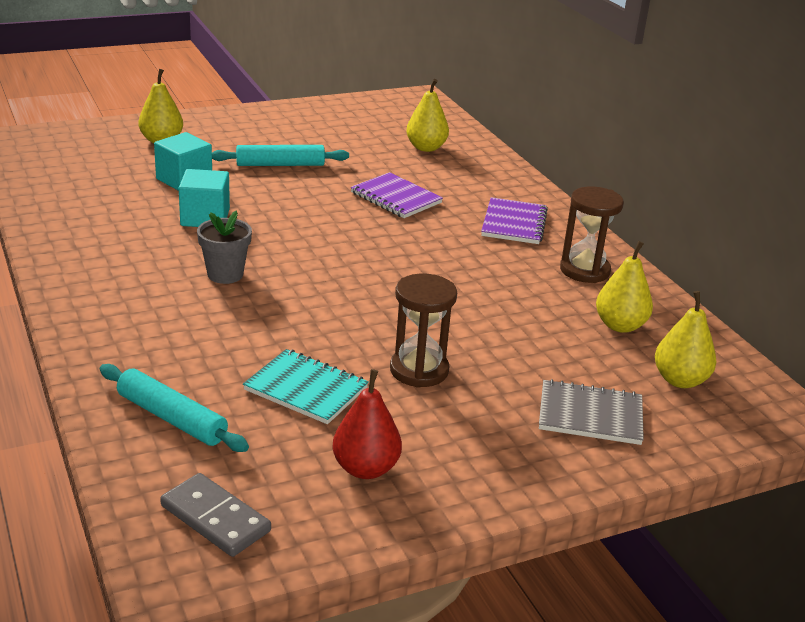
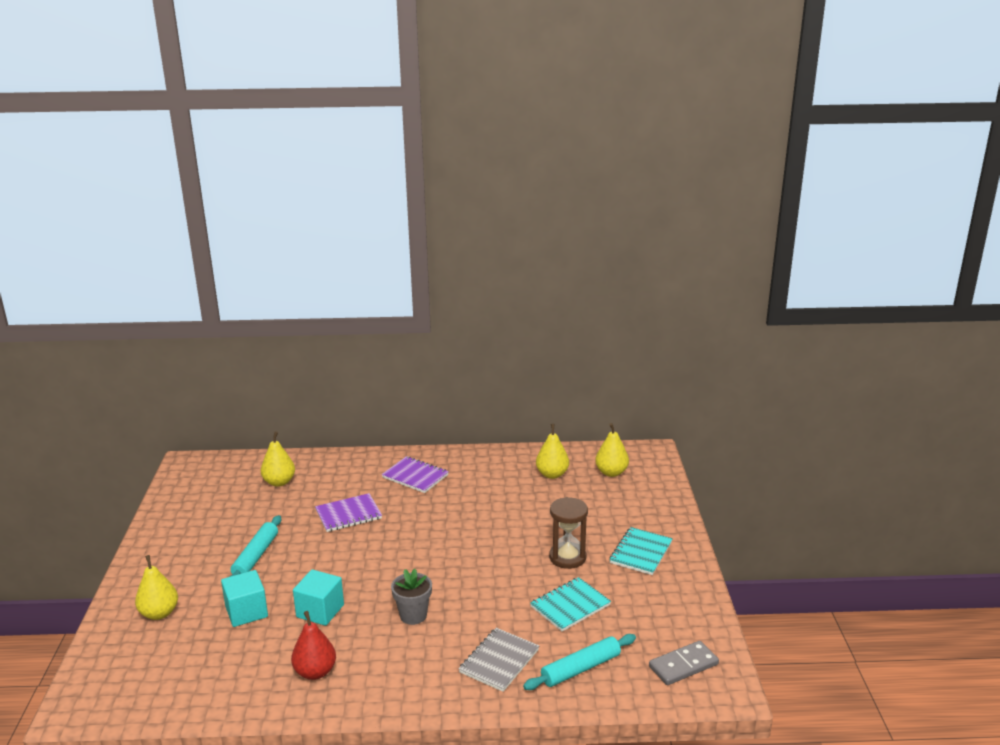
camera: 65 degrees left, 5 degrees down
red pear [332,369,402,479] -> red pear moved to [291,611,336,680]
grey notebook [539,379,644,445] -> grey notebook moved to [459,628,539,692]
brown hourglass [560,186,624,283] -> none
none -> turquoise notebook [609,527,673,575]

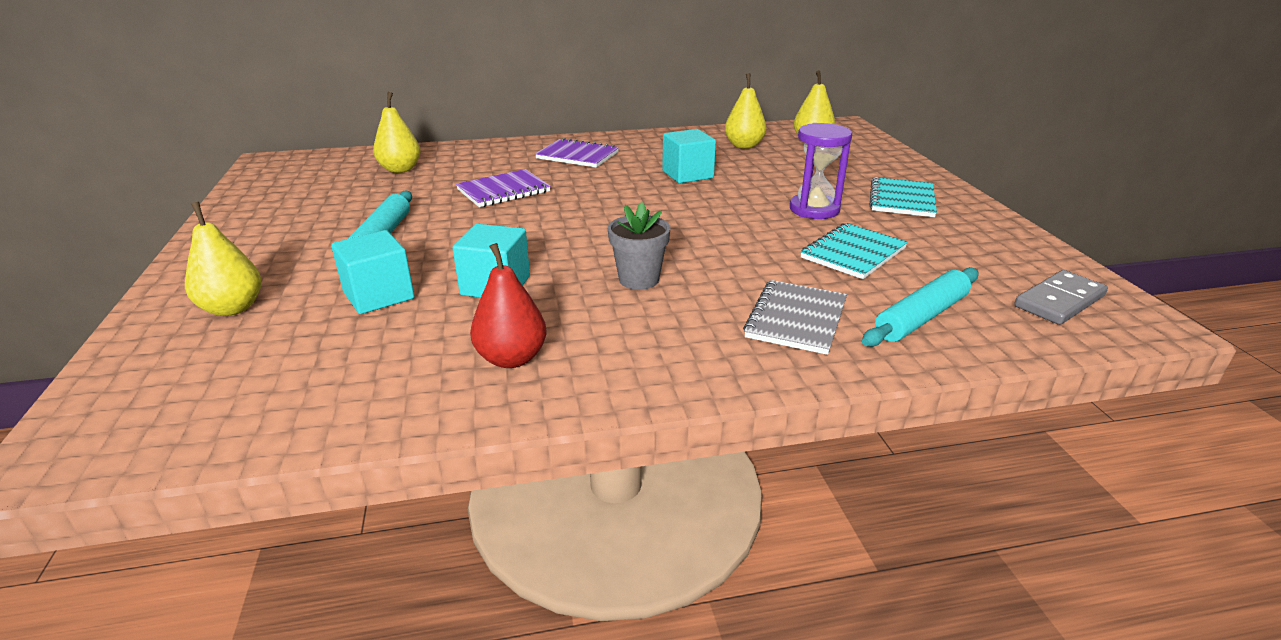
camera: 10 degrees left, 5 degrees up
brown hourglass [549,497,588,569] -> purple hourglass [790,123,852,219]
none -> turquoise cube [662,129,716,183]

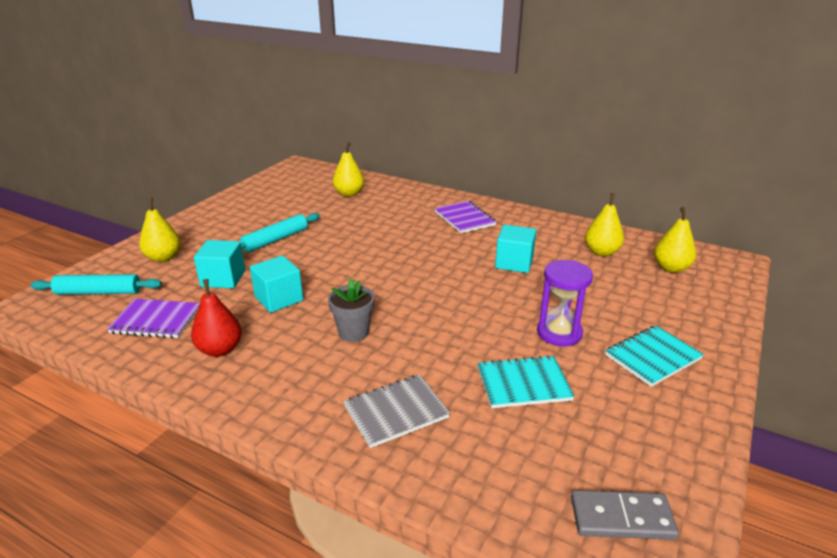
camera: 40 degrees right, 0 degrees up
purple notebook [456,169,551,207] -> purple notebook moved to [107,299,200,338]
turquoise rolling pin [862,267,979,347] -> turquoise rolling pin moved to [30,274,162,295]

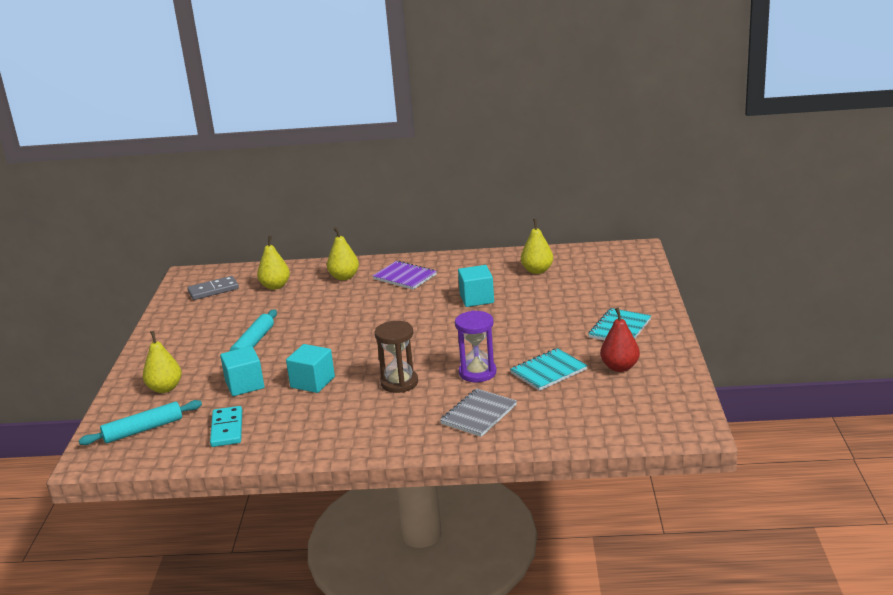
camera: 25 degrees left, 5 degrees down
purple notebook [107,299,200,338] -> turquoise domino [210,406,242,447]
red pear [191,279,242,357] -> red pear moved to [600,308,640,372]
grey flower pot [328,278,375,342] -> brown hourglass [375,321,418,393]
purple hourglass [537,260,593,347] -> purple hourglass moved to [455,310,497,382]
grey domino [571,490,679,540] -> grey domino moved to [187,276,239,300]
yellow pear [654,207,696,273] -> yellow pear moved to [327,227,359,280]

